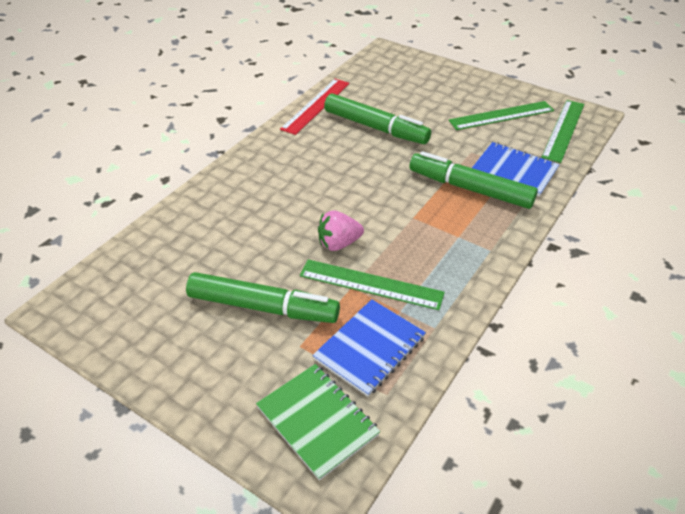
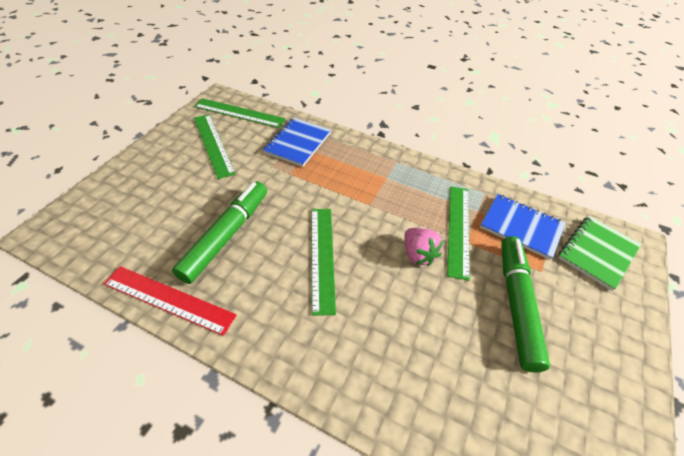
camera: 100 degrees left, 5 degrees up
green marker [410,151,538,209] -> none
none -> green ruler [311,209,336,316]

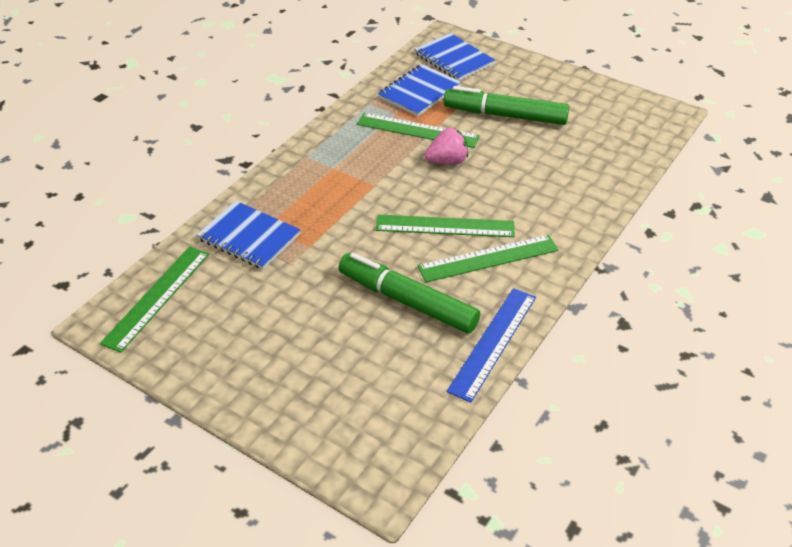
camera: 80 degrees left, 5 degrees down
red ruler [103,266,237,336] -> blue ruler [447,288,536,403]
green ruler [194,114,236,179] -> green ruler moved to [418,235,559,282]
green notebook [558,216,641,291] -> blue notebook [414,33,495,81]

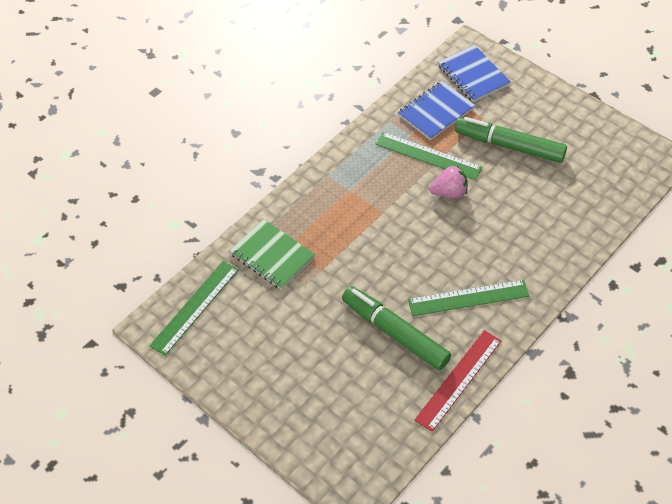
camera: 10 degrees right, 10 degrees up
blue notebook [197,201,301,269] -> green notebook [230,219,315,290]
green ruler [376,215,515,237] -> none
blue ruler [447,288,536,403] -> red ruler [415,330,501,432]

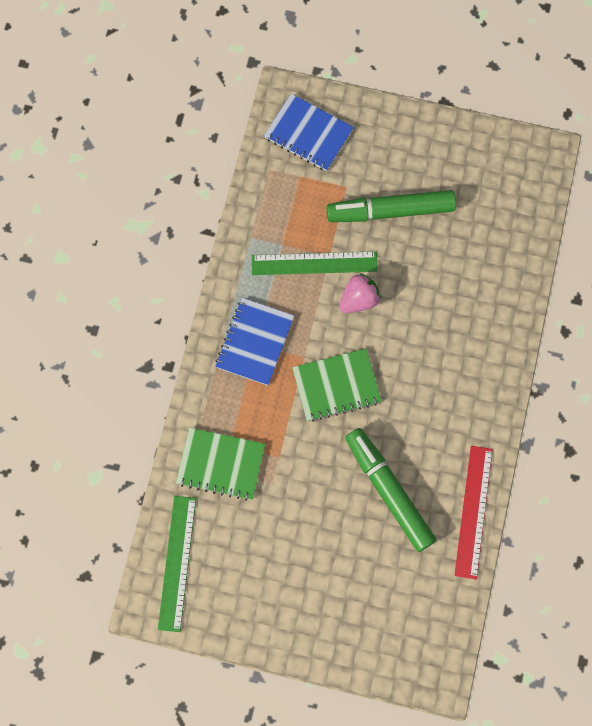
camera: 30 degrees left, 20 degrees up
green marker [342,286,451,370] -> green marker turned 45 degrees clockwise [345,428,436,552]
blue notebook [398,81,475,140] -> blue notebook moved to [215,298,294,386]
green ruler [408,280,529,316] -> none
none -> green notebook [292,348,382,422]

